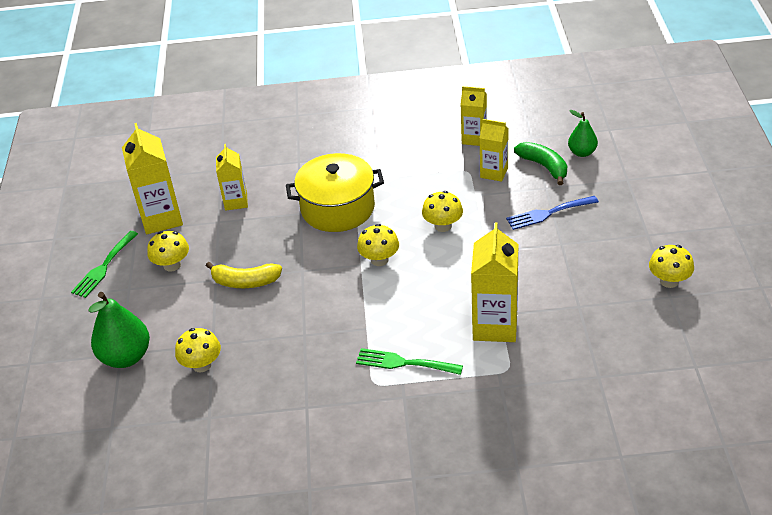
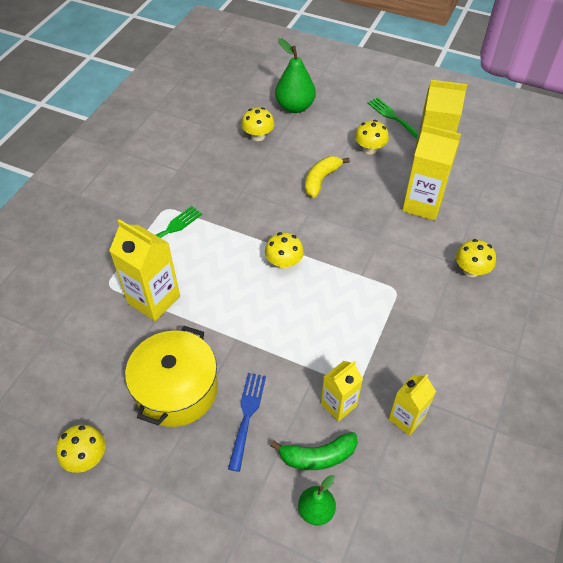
camera: 115 degrees right, 10 degrees up
yellow carton [216,144,248,211] -> yellow carton [402,124,461,221], size x1.62
yellow pot [286,153,384,232] -> yellow pot moved to [125,326,218,427]
yellow mushroom [422,191,463,232] -> yellow mushroom moved to [456,239,496,277]

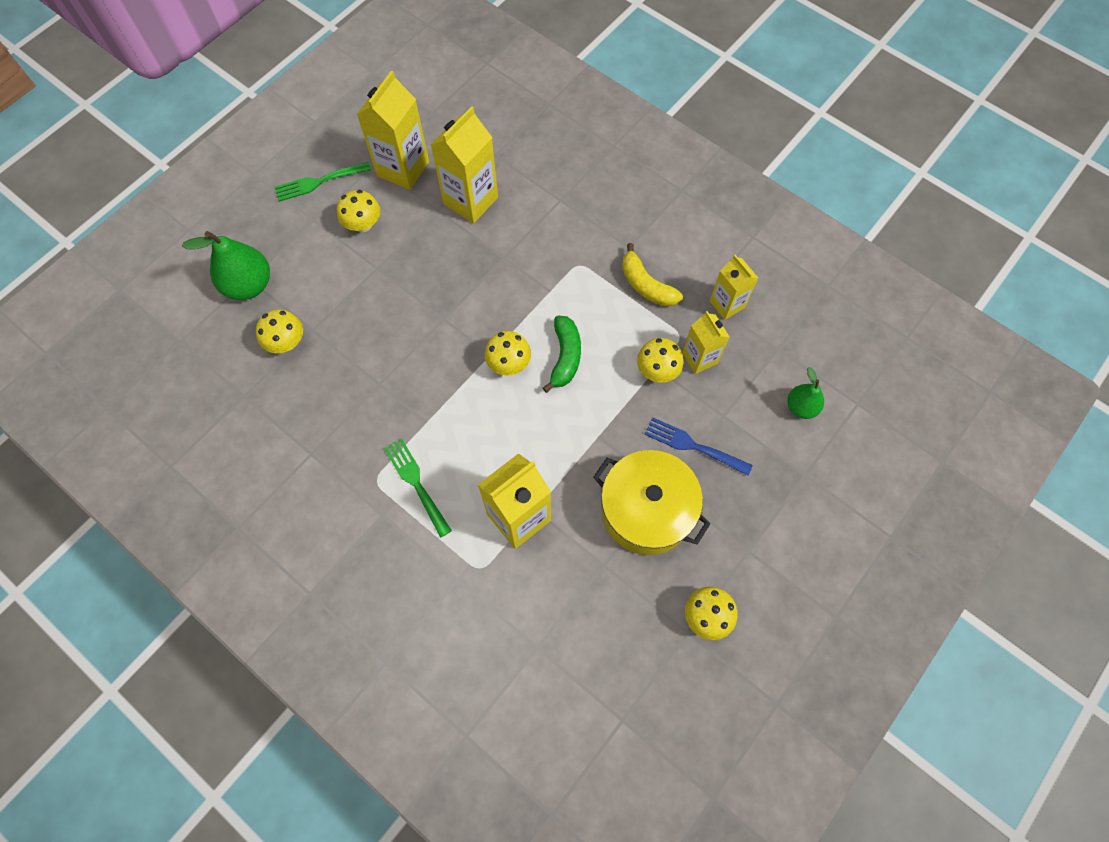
camera: 75 degrees left, 15 degrees up
green banana [270,432,358,470] -> green banana moved to [543,316,581,393]
yellow banana [305,156,350,198] -> yellow banana moved to [622,243,683,307]
yellow mushroom [456,239,496,277] -> yellow mushroom moved to [637,338,684,383]

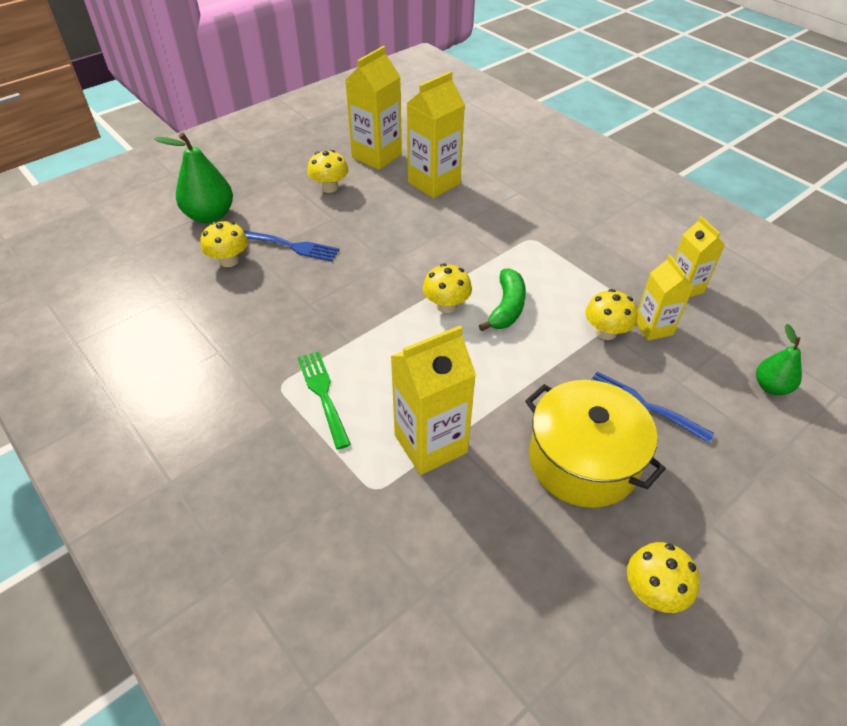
camera: 10 degrees right, 20 degrees down
green fork [274,162,371,202] -> none
yellow banana [622,243,683,307] -> none
none -> blue fork [244,231,339,262]

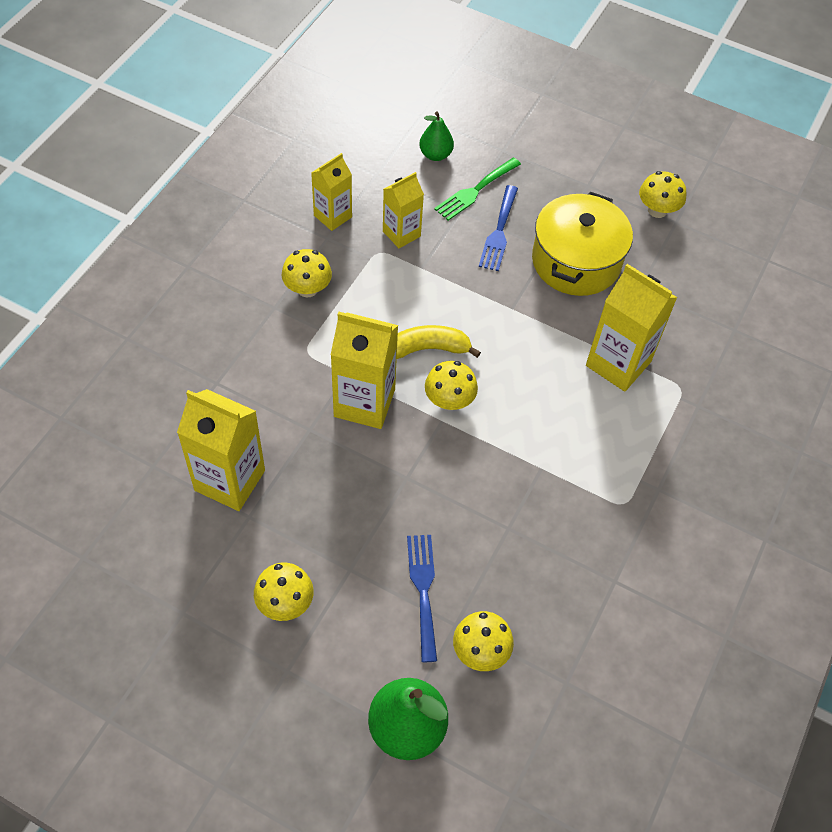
camera: 115 degrees left, 10 degrees up
green fork [297,351,351,450] -> green fork moved to [434,157,521,221]
yellow carton [345,46,402,170] -> yellow carton moved to [331,312,398,429]
green banana [479,268,526,331] -> yellow banana [397,325,481,359]
yellow mushroom [585,289,638,340] -> yellow mushroom moved to [282,249,332,297]

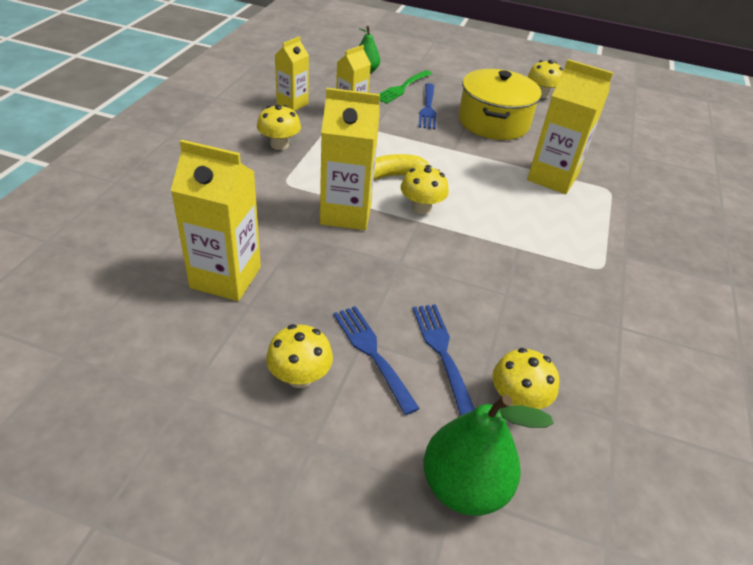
camera: 10 degrees left, 15 degrees down
none -> blue fork [333,306,420,415]

